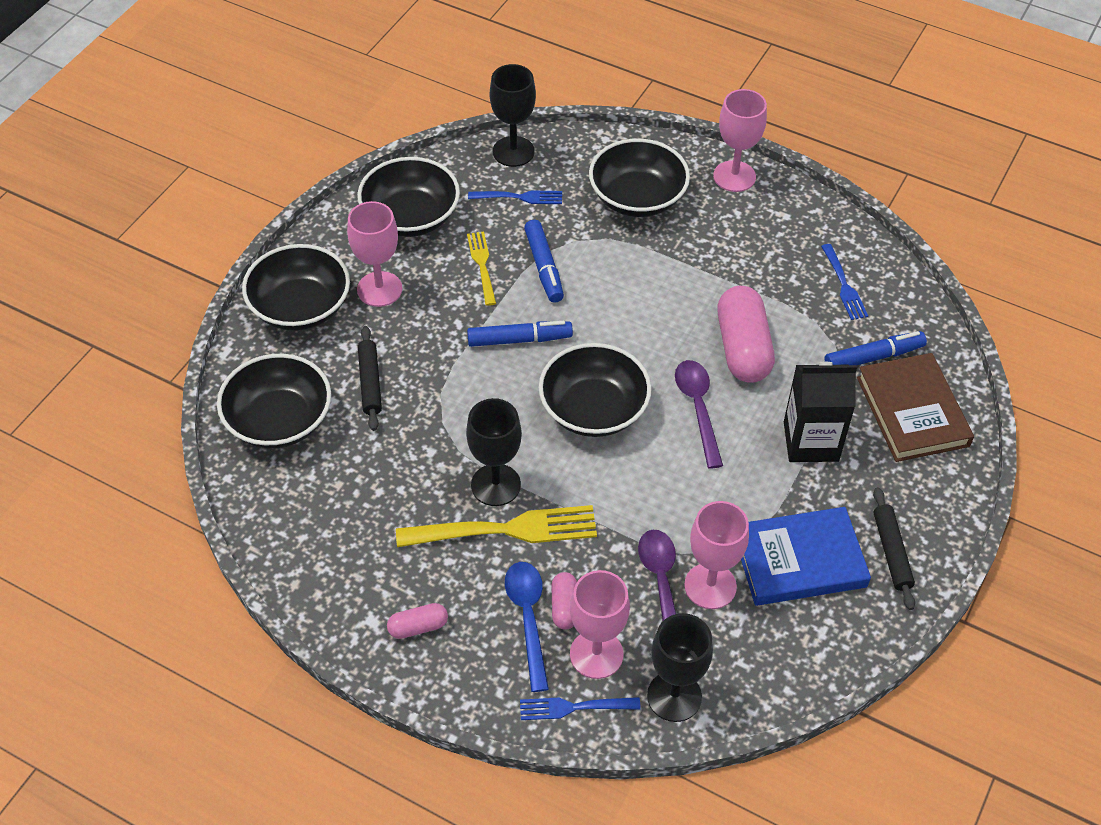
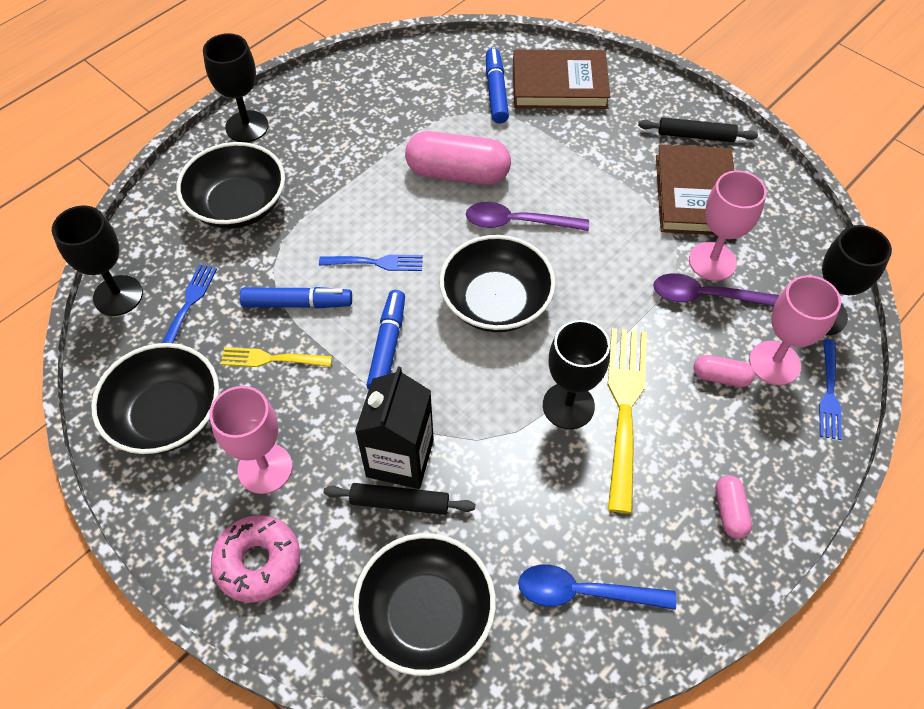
camera: 75 degrees left, 5 degrees up
black bowl [242,244,350,330] -> pink donut [211,515,300,603]
blue spoon [505,562,549,692] -> blue spoon moved to [518,564,676,610]
pink goblet [713,89,767,192] -> black goblet [203,33,269,142]
blue book [741,507,871,606] -> brown book [656,145,735,235]
black carton [784,362,857,462] -> black carton moved to [355,366,434,489]
blue fork [821,244,868,320] -> blue fork moved to [319,255,423,271]

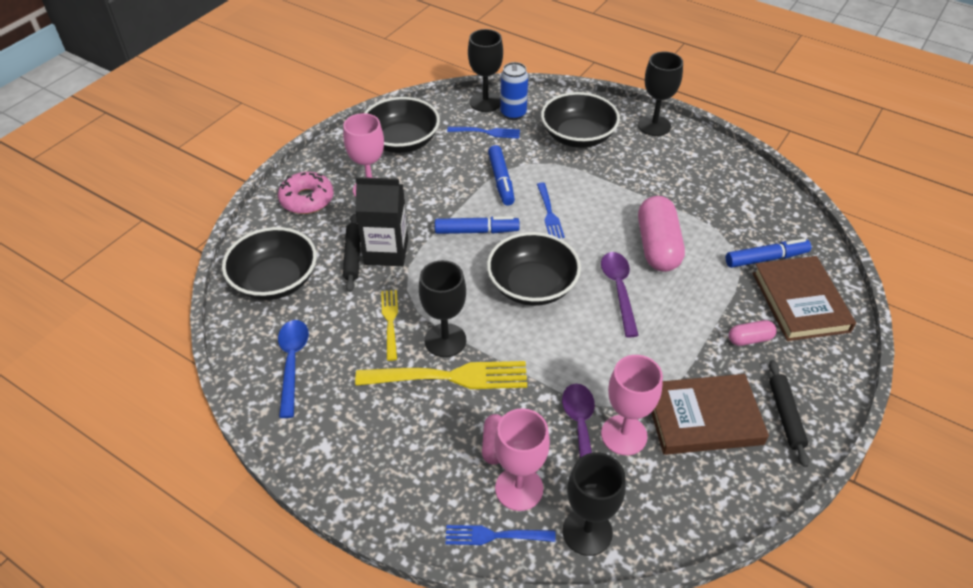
camera: 80 degrees right, 10 degrees down
yellow fork [220,347,332,367] -> yellow fork moved to [381,290,398,361]
pink capsule [715,475,752,539] -> pink capsule moved to [729,320,777,346]
none -> blue can [500,62,528,120]

